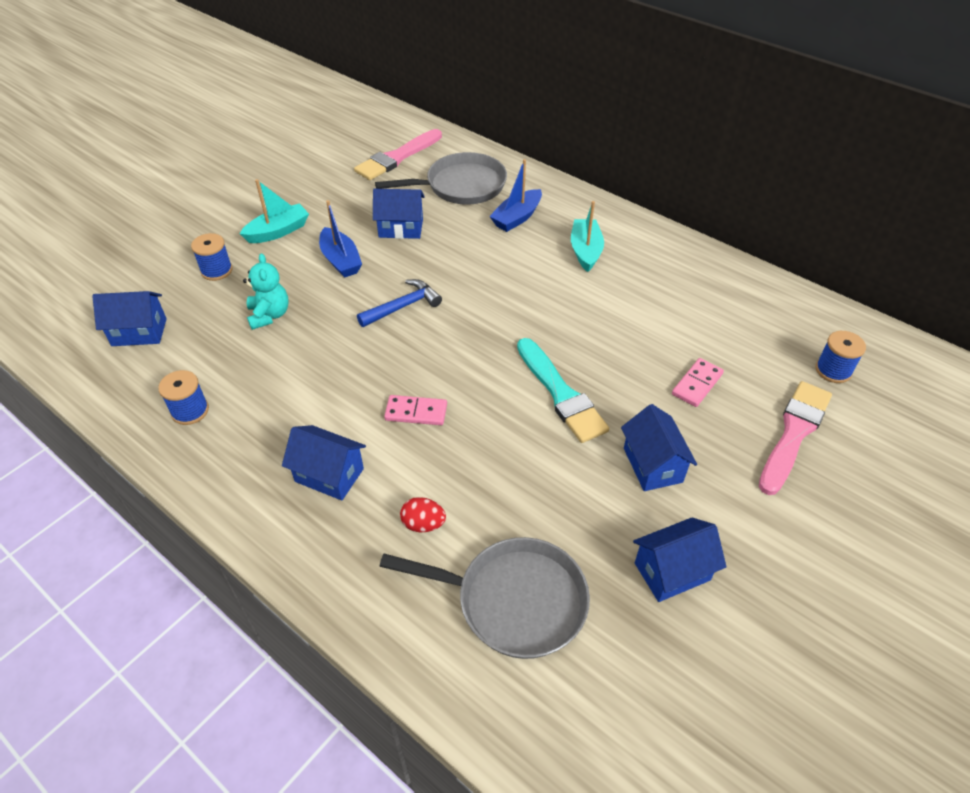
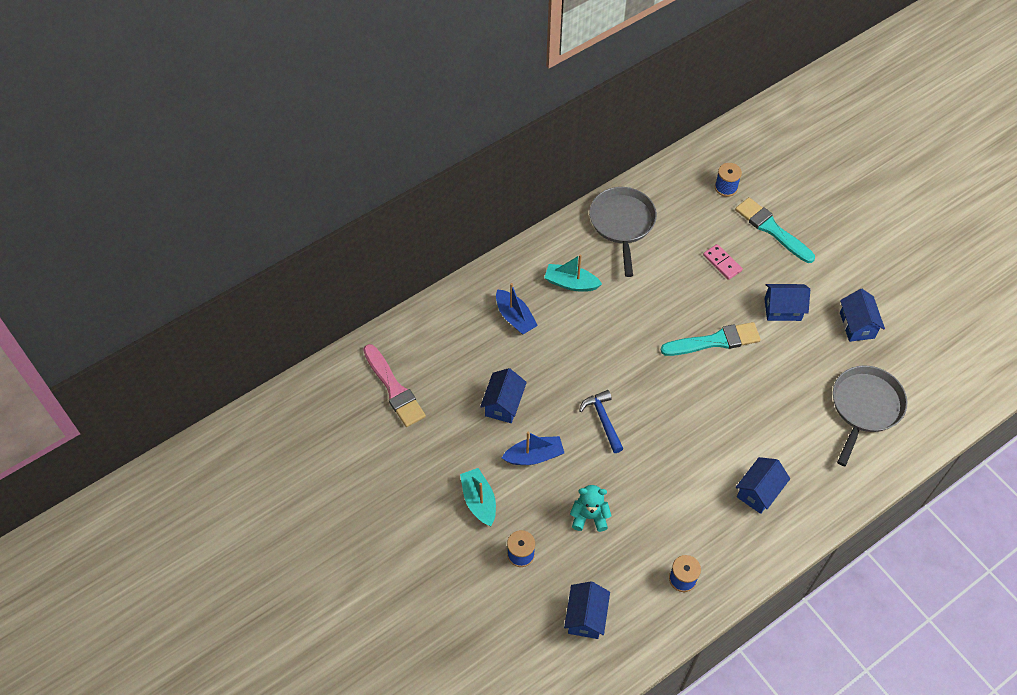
camera: 75 degrees left, 10 degrees up
grey pan [375,152,507,205] -> grey pan moved to [589,187,657,277]
pink domino [384,395,447,425] -> none
red egg [400,497,446,532] -> none
pink brush [759,381,832,495] -> turquoise brush [735,197,815,263]

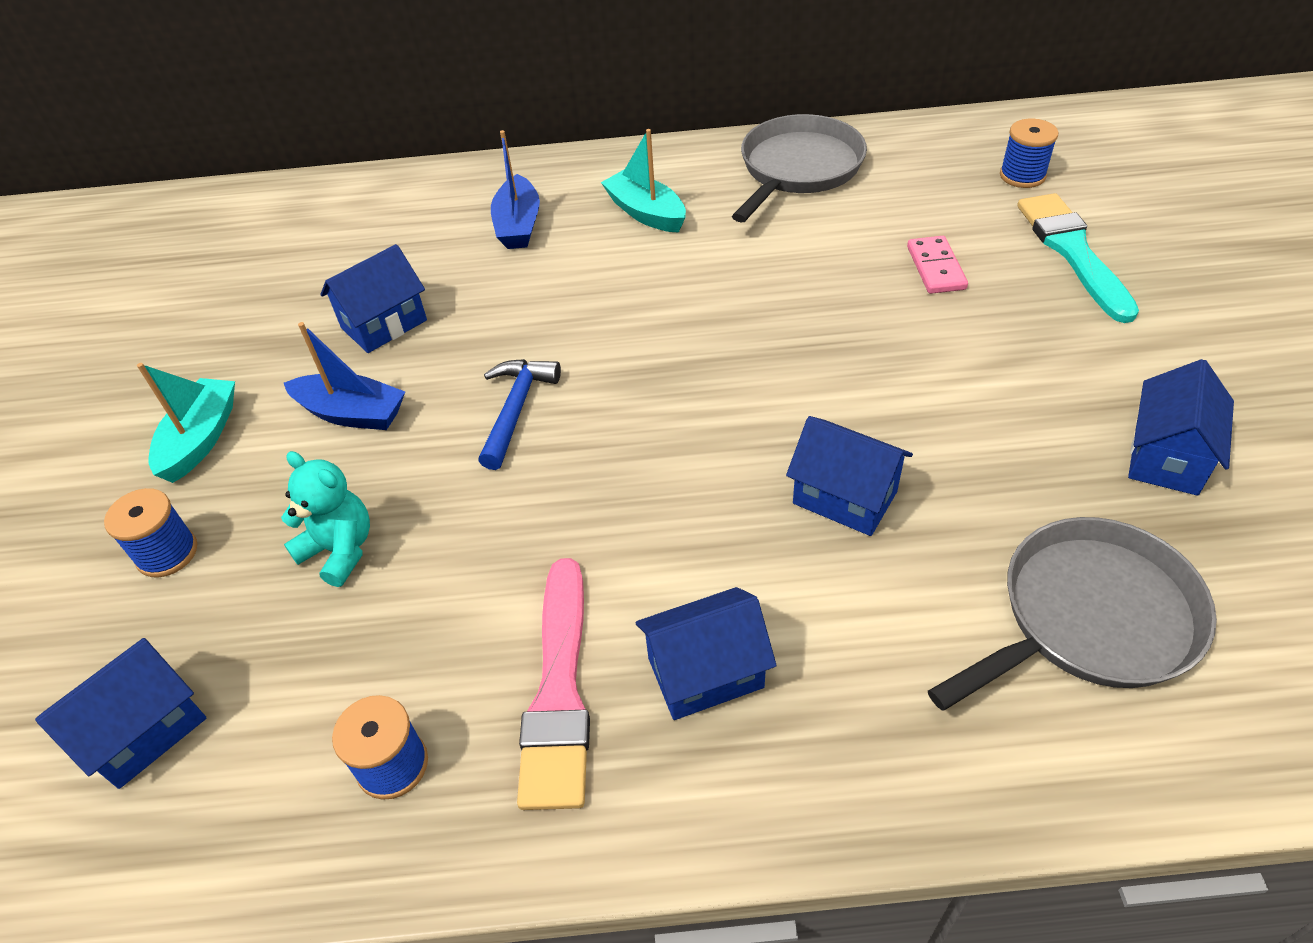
camera: 35 degrees right, 10 degrees down
pink brush [363,344,426,427] -> pink brush moved to [517,558,590,810]
turquoise brush [661,322,761,356] -> none
blue house [764,284,810,321] -> blue house moved to [786,416,913,536]

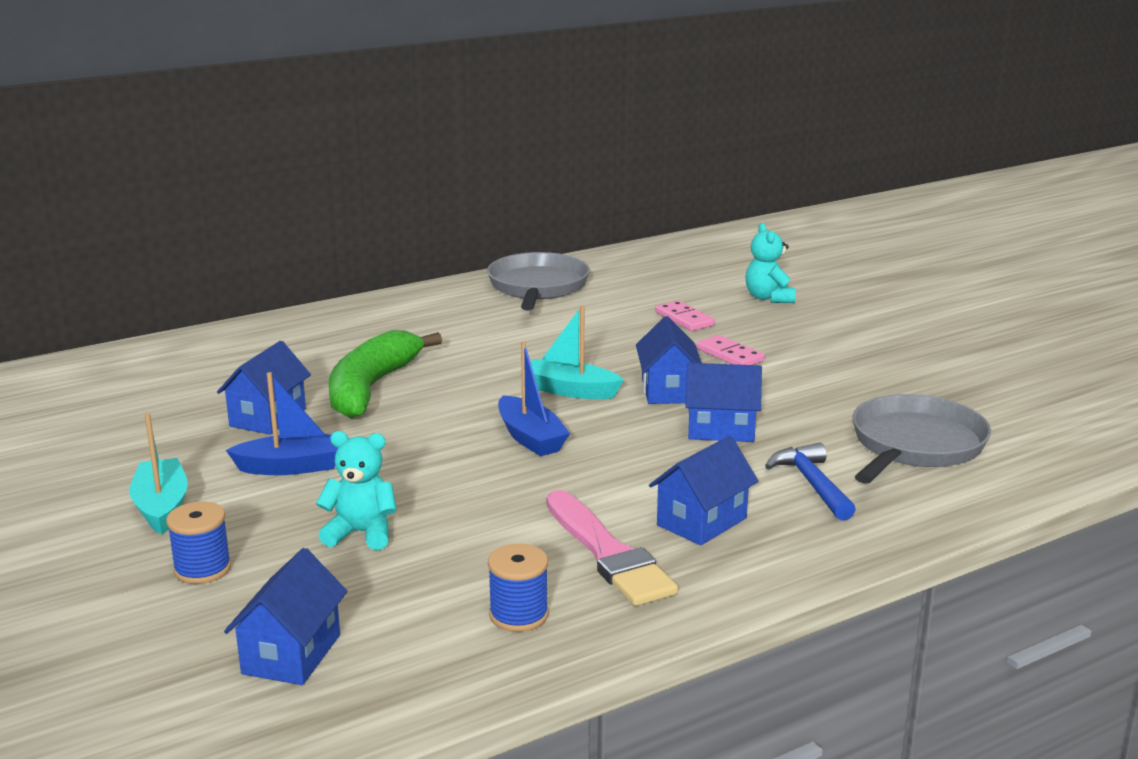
camera: 30 degrees left, 25 degrees down
blue hammer [478,359,561,470] -> blue hammer moved to [765,443,856,521]
blue boat [491,130,540,249] -> blue boat moved to [498,341,570,456]
turquoise boat [601,129,686,233] -> turquoise boat moved to [531,305,624,399]
blue spool [1000,119,1058,188] -> none
turquoise brush [1017,193,1139,323] -> turquoise teddy bear [745,223,796,303]
blue house [1128,359,1234,496] -> blue house moved to [636,316,702,404]
none -> green banana [329,330,442,419]
none -> pink domino [697,335,765,365]

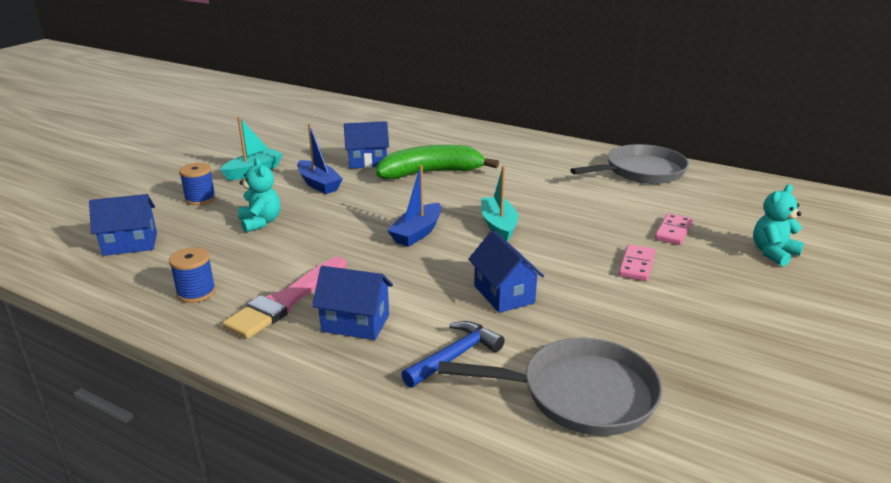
camera: 60 degrees right, 5 degrees up
blue house [636,316,702,404] -> none

